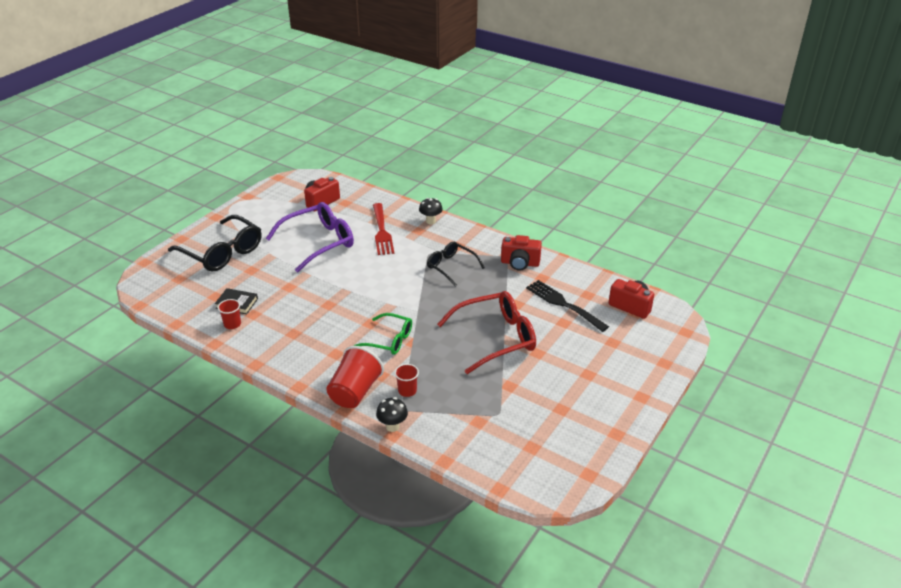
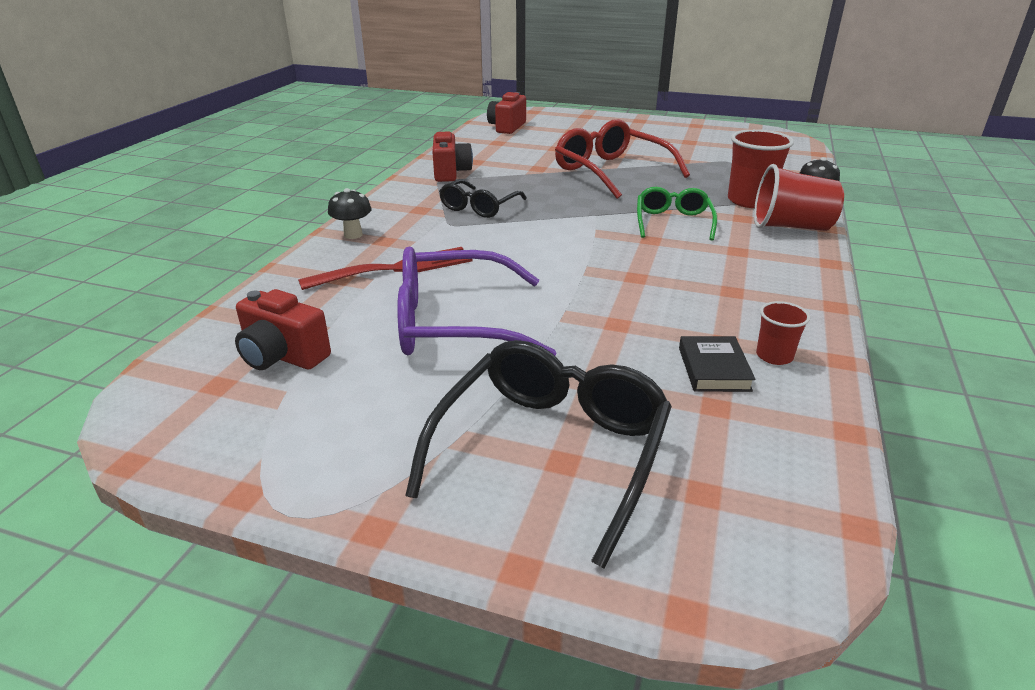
camera: 105 degrees left, 5 degrees down
purple glasses [266,202,354,273] -> purple glasses turned 45 degrees counterclockwise [397,246,556,356]
red cup [394,364,419,397] -> red cup [728,129,794,208], size x1.87
black fork [526,280,609,332] -> none

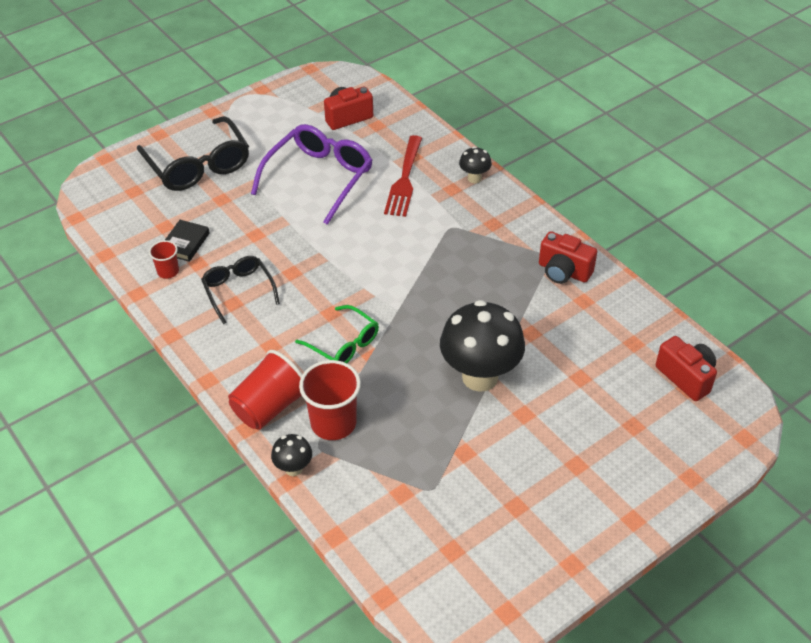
camera: 125 degrees right, 15 degrees up
black glasses [439,179,527,218] -> black glasses moved to [201,256,280,324]
red glasses [555,119,690,199] -> black mushroom [440,300,525,392]
black book [679,336,756,392] -> black book turned 75 degrees clockwise [165,220,210,262]

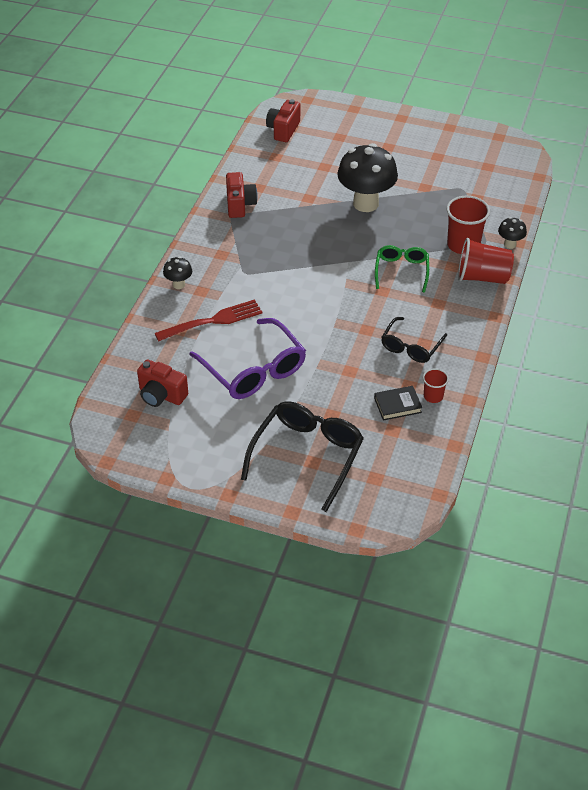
camera: 125 degrees left, 0 degrees up
purple glasses [251,124,373,225] -> purple glasses turned 120 degrees counterclockwise [189,318,306,399]

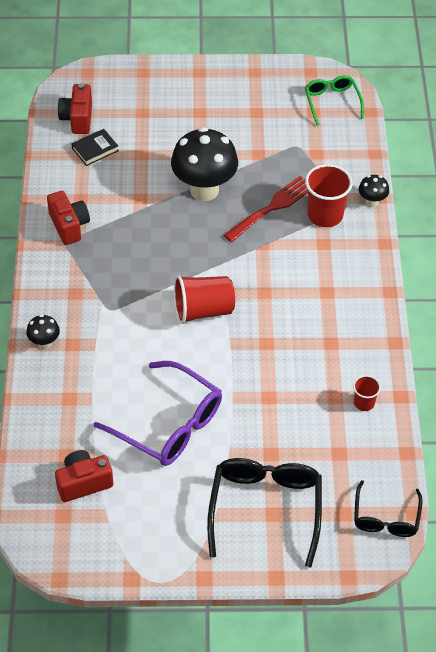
camera: 20 degrees left, 5 degrees up
red camera [137,359,188,407] -> red camera turned 150 degrees clockwise [55,450,113,502]
red fork [155,299,262,341] -> red fork moved to [224,176,308,242]
black book [374,386,422,421] -> black book moved to [72,129,119,166]
green glasses [375,245,429,293] -> green glasses moved to [305,75,364,126]
black glasses [381,317,447,363] -> black glasses moved to [354,480,423,537]
red cup [458,238,514,284] -> red cup moved to [174,275,235,324]

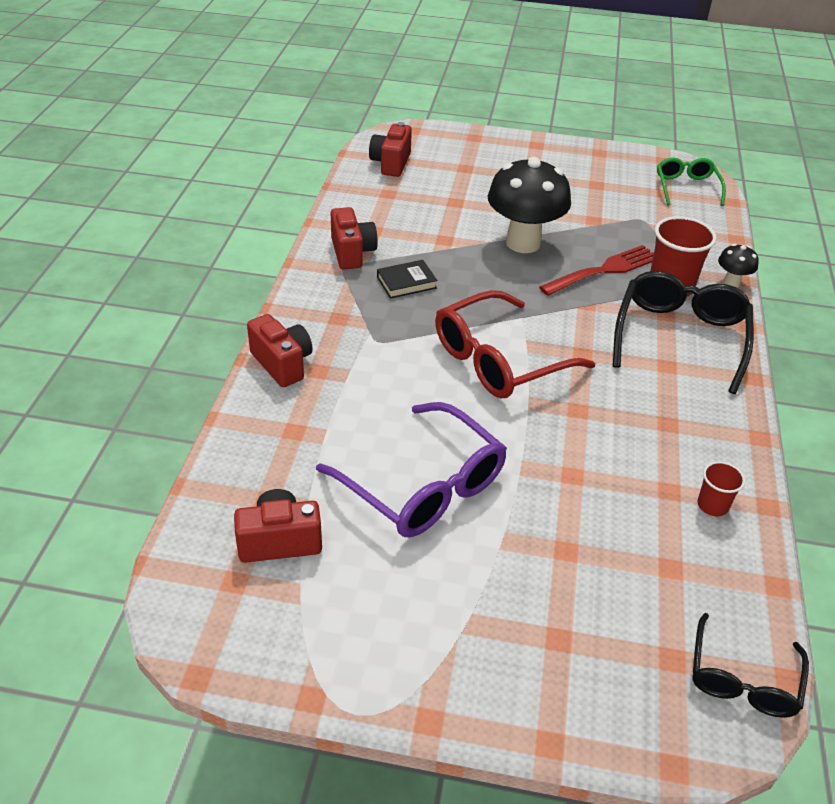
camera: 10 degrees right, 10 degrees down
black mushroom [26,314,60,349] -> red camera [247,314,313,387]
black book [72,129,119,166] -> black book moved to [377,260,438,299]
red cup [174,275,235,324] -> red glasses [435,290,595,399]
black glasses [207,458,322,568] -> black glasses moved to [613,271,754,394]

